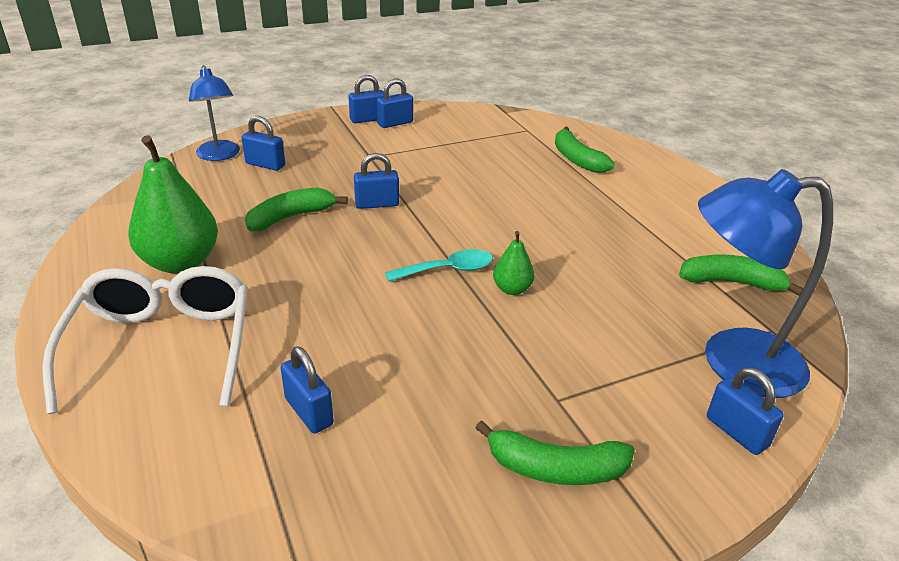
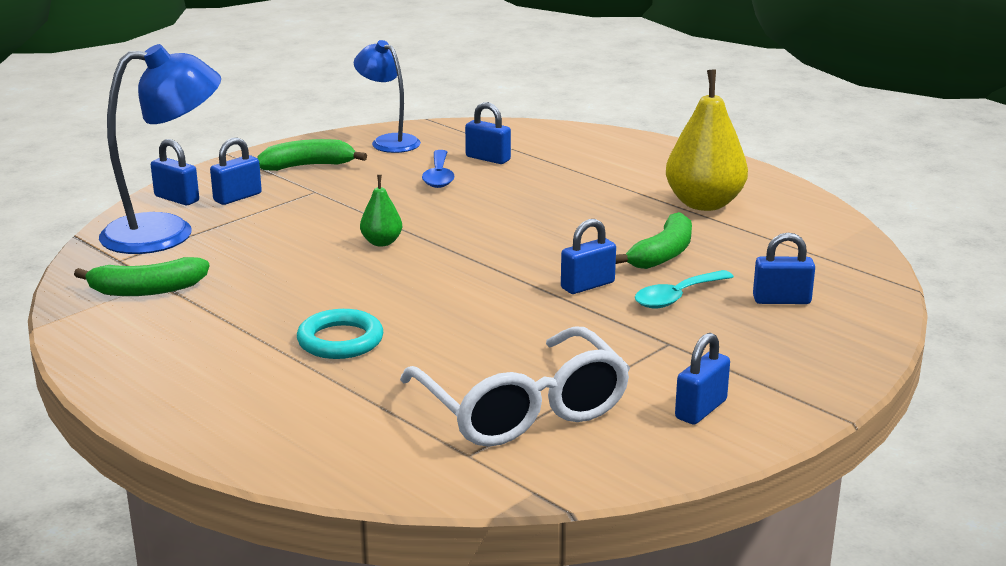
camera: 160 degrees right, 10 degrees down
white glasses [42,266,248,414] -> white glasses moved to [400,327,630,447]
green pear [128,135,218,273] -> yellow pear [666,70,748,211]
blue lamp [189,65,240,161] -> blue lamp moved to [354,40,421,153]
blue padlock [348,75,384,123] -> blue padlock moved to [210,137,262,205]
turquoise spoon [385,249,493,282] -> turquoise spoon moved to [635,270,734,309]
green banana [555,127,615,173] -> none
none -> turquoise ring [297,309,383,359]
none -> blue spoon [422,150,455,188]

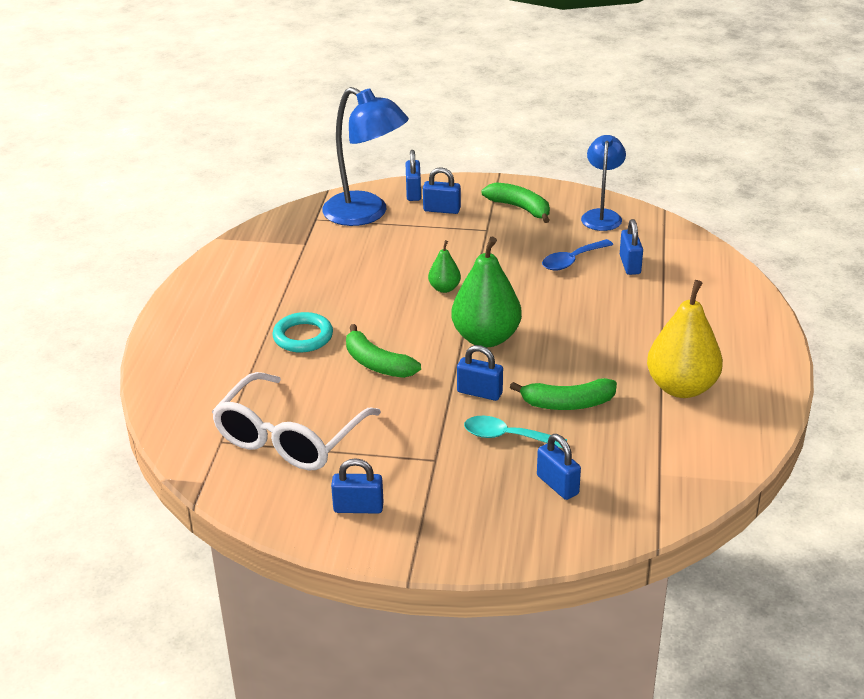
camera: 55 degrees right, 10 degrees up
green banana [74,257,209,296] -> green banana moved to [346,324,421,378]
none -> green pear [451,237,522,347]

